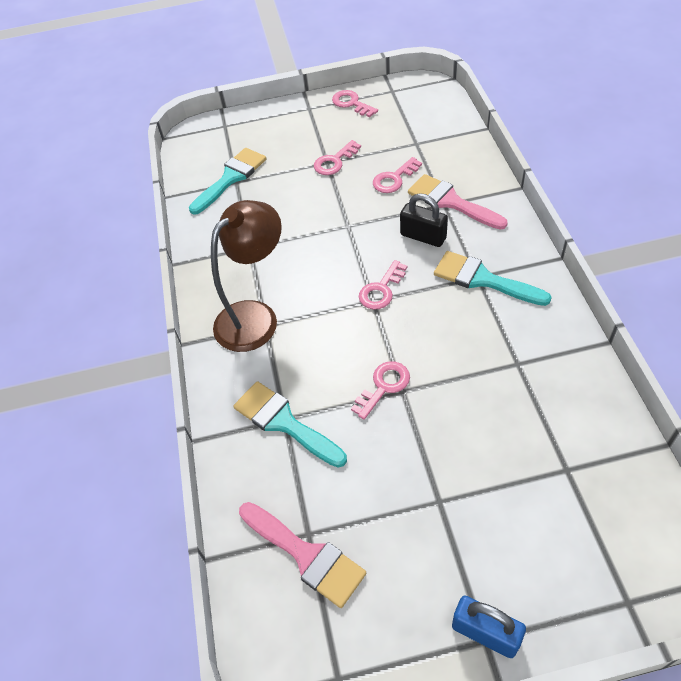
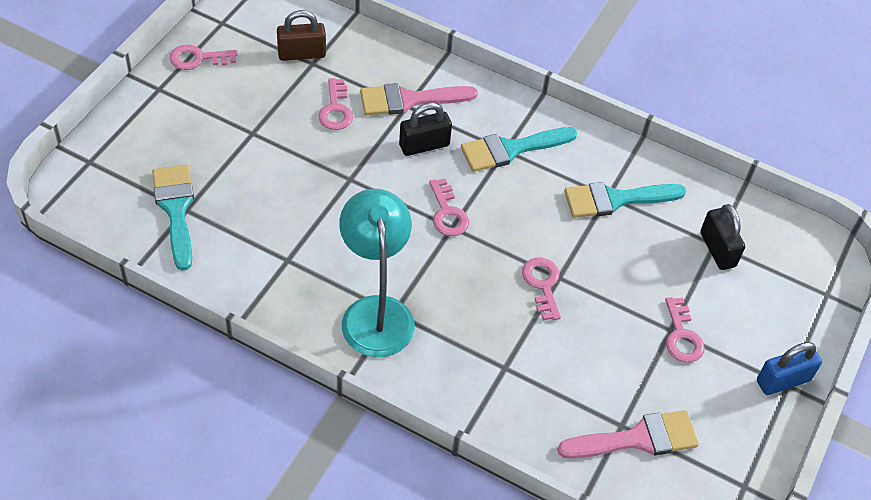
camera: 60 degrees left, 0 degrees up
brown lamp [211,200,282,352] -> turquoise lamp [339,189,415,357]
turquoise brush [233,381,347,467] -> turquoise brush moved to [564,182,686,218]
pink key [314,140,361,175] -> pink key moved to [665,297,705,363]
none -> brown padlock [277,10,326,61]
none -> black padlock [700,204,745,270]

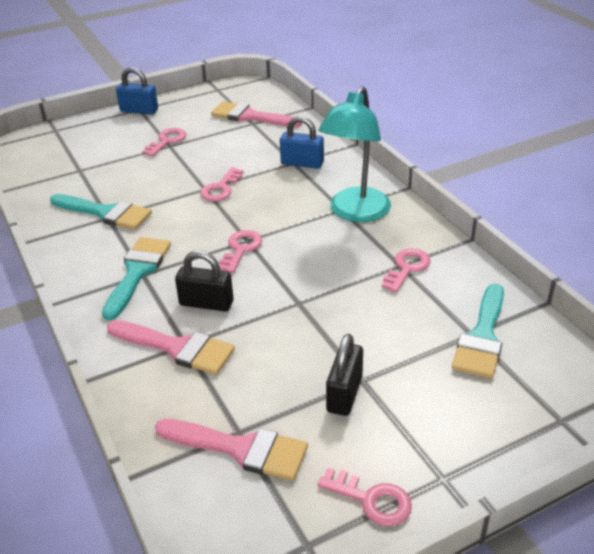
camera: 140 degrees left, 15 degrees down
brown padlock [277,10,326,61] -> pink brush [155,419,308,481]
pink key [318,78,353,130] -> pink key moved to [382,248,430,293]
turquoise brush [461,127,577,172] -> turquoise brush turned 90 degrees counterclockwise [102,237,171,320]
black padlock [700,204,745,270] -> black padlock moved to [326,334,363,416]
none -> blue padlock [280,116,324,169]

